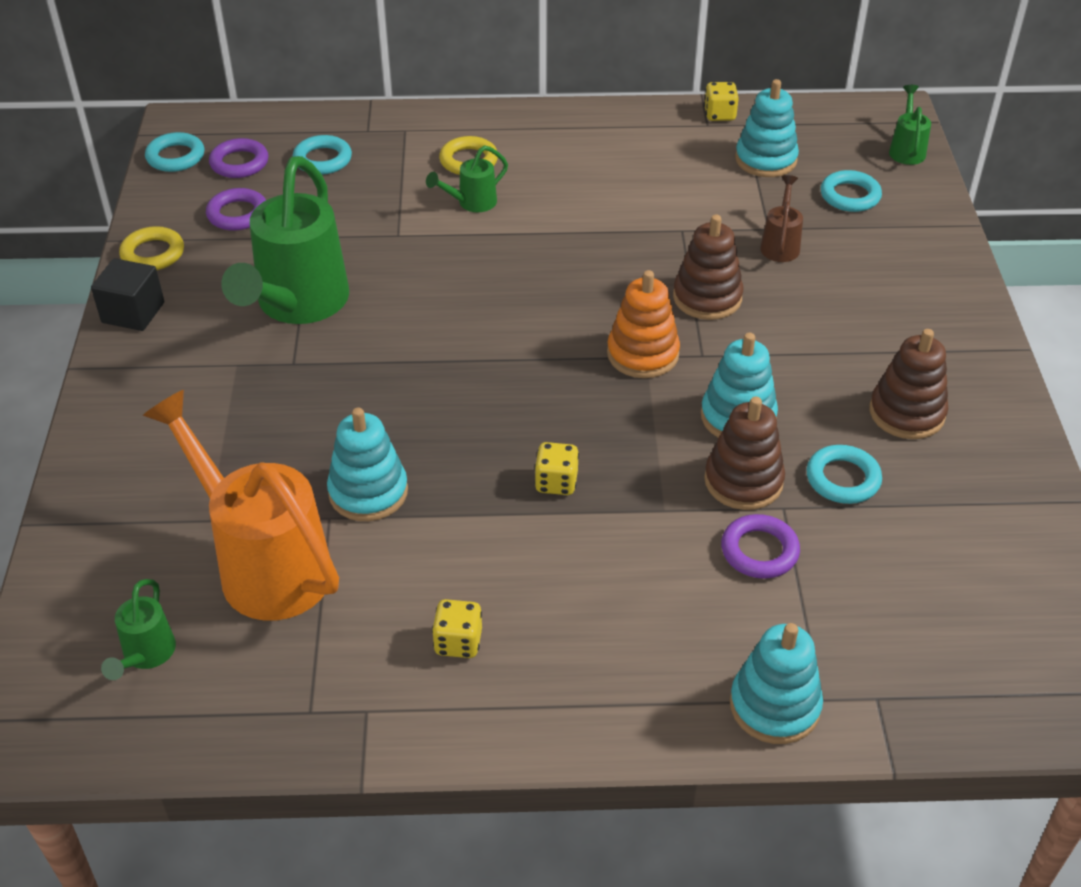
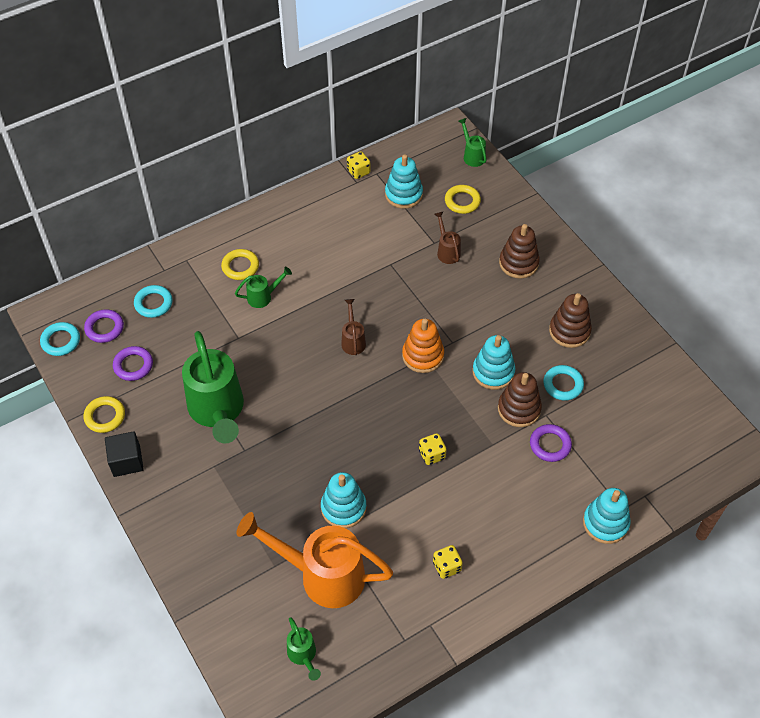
camera: 30 degrees left, 10 degrees up
green watering can [426,145,508,212] -> green watering can turned 135 degrees counterclockwise [235,267,292,308]
brown stacking toy [673,215,743,320] -> brown stacking toy moved to [499,224,540,279]
turquoise ring [821,170,882,212] -> yellow ring [445,185,481,214]
none -> brown watering can [341,299,366,355]

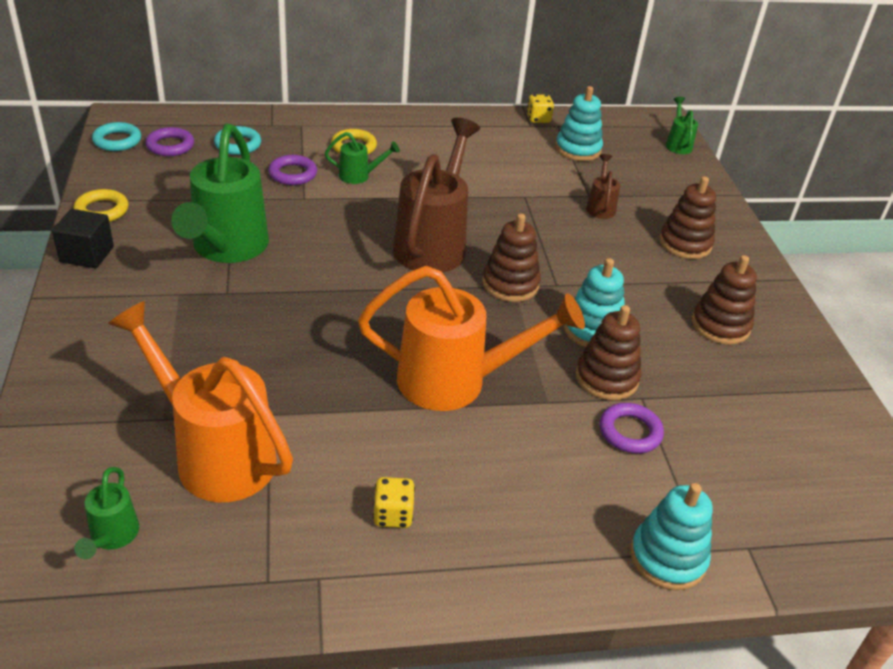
camera: 20 degrees right, 15 degrees down
purple ring [113,346,153,381] -> purple ring moved to [268,155,317,185]
turquoise stacking toy [321,472,366,528] -> none
brown watering can [341,299,366,355] -> brown watering can [393,118,480,273], size x2.23
orange stacking toy [402,319,444,373] -> brown stacking toy [482,213,541,302]
yellow dice [419,433,447,465] -> orange watering can [358,266,585,411]
yellow ring [445,185,481,214] -> none
turquoise ring [543,365,584,401] -> none

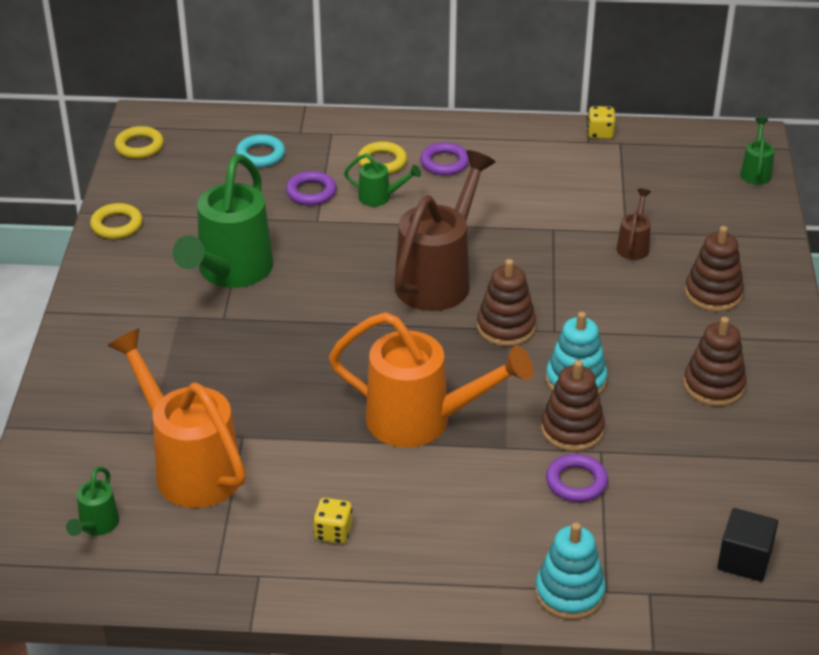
camera: 15 degrees right, 0 degrees up
black cube [52,209,114,268] -> black cube moved to [717,508,778,582]
turquoise ring [92,122,141,151] -> yellow ring [114,126,164,159]
purple ring [145,127,194,156] -> purple ring moved to [420,142,469,176]
turquoise stacking toy [555,86,603,161] -> none

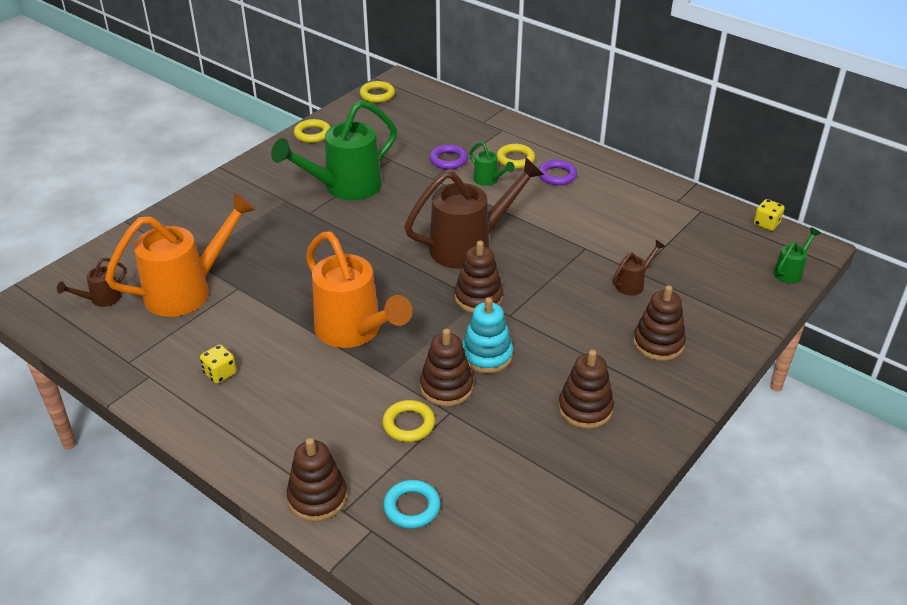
camera: 35 degrees right, 0 degrees up
green watering can [66,467,119,536] -> brown watering can [57,258,127,307]
orange watering can [108,328,246,508] -> orange watering can turned 60 degrees clockwise [105,193,256,317]
turquoise ring [236,134,285,167] -> turquoise ring moved to [383,480,441,529]
turquoise stacking toy [535,522,606,620] -> brown stacking toy [287,438,347,521]
purple ring [546,454,608,502] -> yellow ring [382,400,435,442]
yellow dice [587,106,615,139] -> yellow dice moved to [754,199,785,231]
black cube [717,508,778,582] -> none

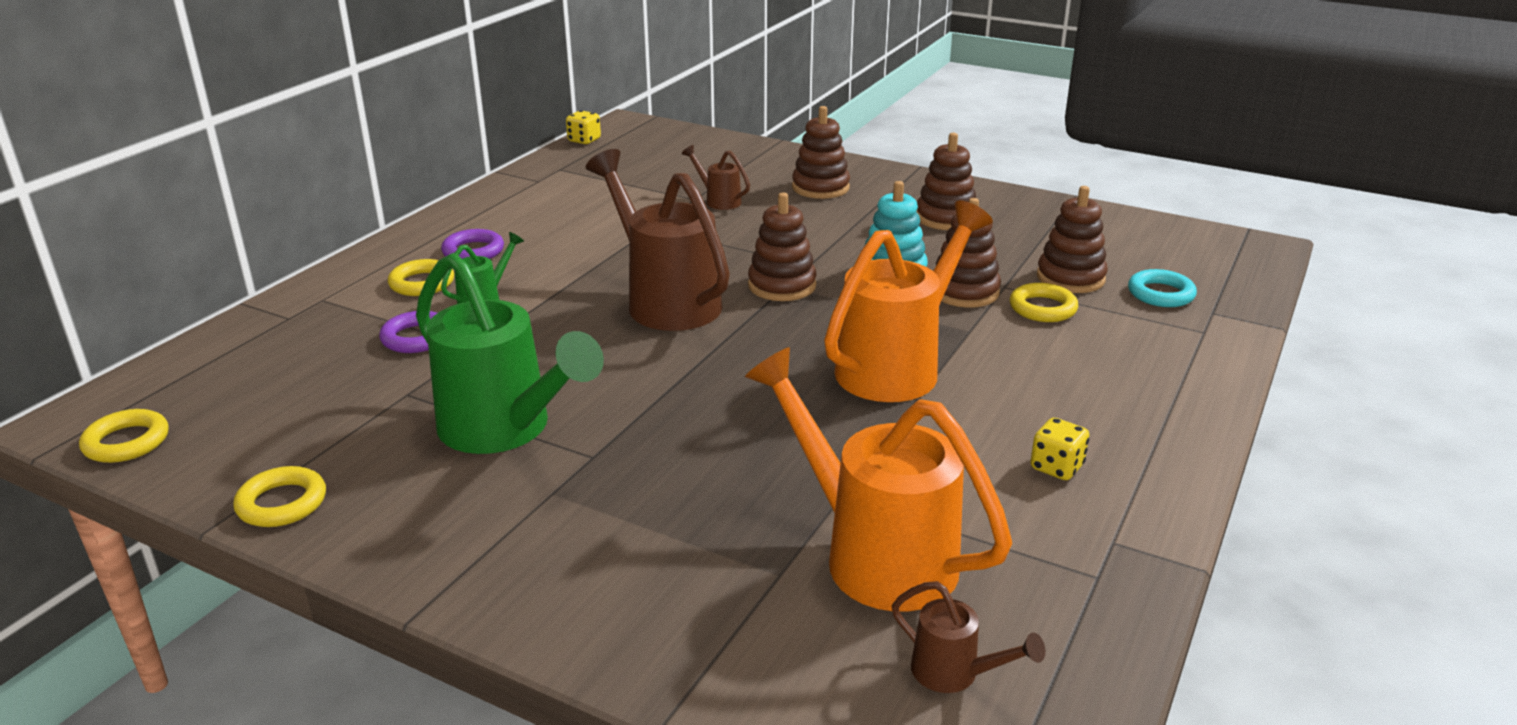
camera: 100 degrees left, 10 degrees down
brown stacking toy [287,438,347,521] -> brown stacking toy moved to [1037,186,1108,293]
green watering can [774,227,821,284] -> none

